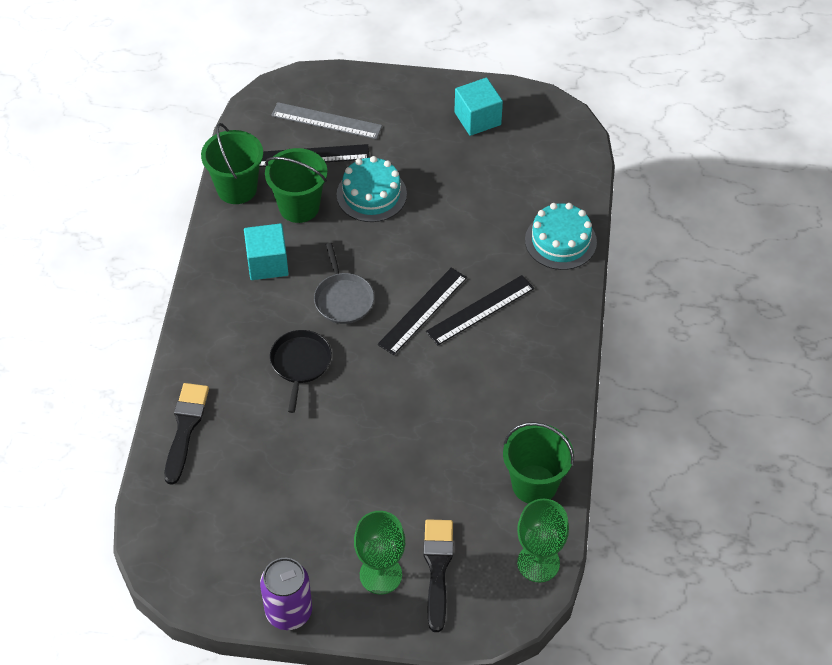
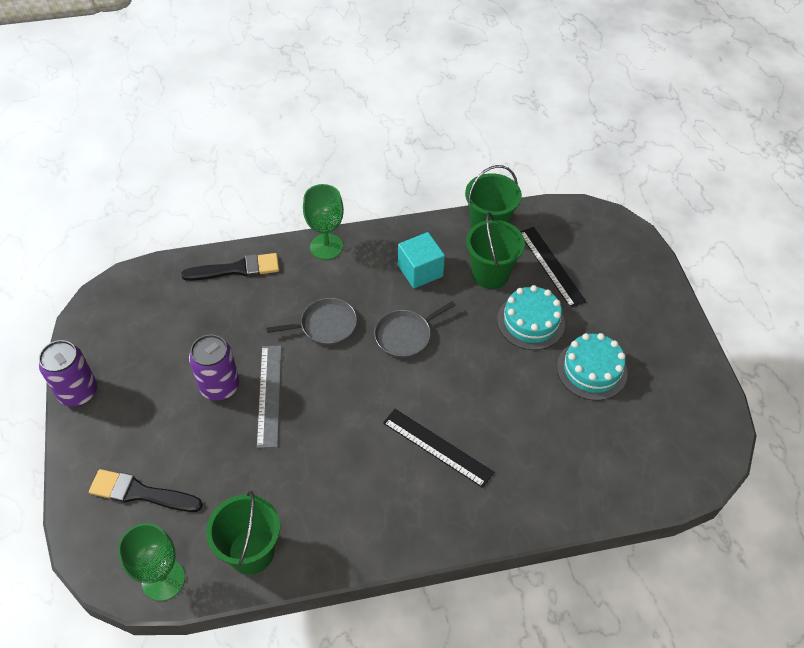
camera: 70 degrees right, 0 degrees up
black pan [270,330,332,413] -> grey pan [266,298,357,345]
grey ruler [271,102,382,139] -> grey ruler moved to [257,346,282,448]
green goblet [354,511,405,595] -> green goblet moved to [303,184,344,260]
black ruler [377,268,467,355] -> none
black brush [423,519,453,632] -> black brush turned 150 degrees counterclockwise [89,469,203,512]
turquoise cube [454,78,503,136] -> none
turquoise cake [525,203,597,270] -> turquoise cake moved to [557,333,628,401]
none -> purple can [189,335,239,400]

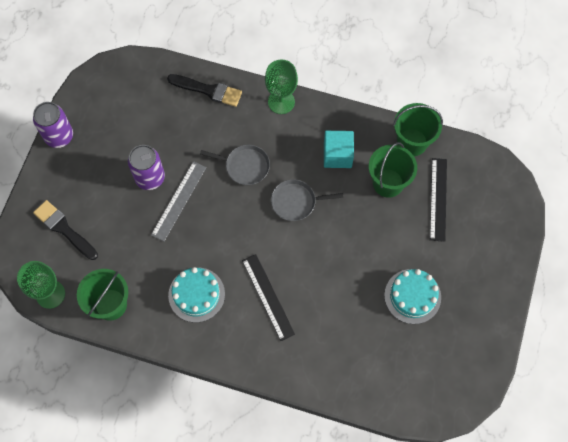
camera: 30 degrees right, 15 degrees up
turquoise cake [497,285,565,350] -> turquoise cake moved to [168,267,225,323]

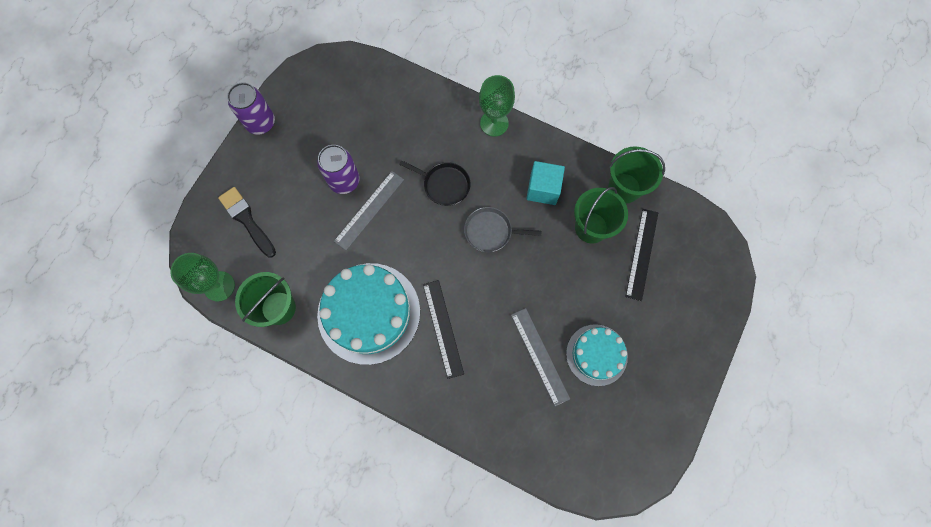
camera: 10 degrees right, 5 degrees up
black brush [167,74,242,107] -> none
turquoise cake [168,267,225,323] -> turquoise cake [317,263,420,365], size x1.70
grey pan [200,145,270,185] -> black pan [399,160,471,206]
none -> grey ruler [511,308,570,406]

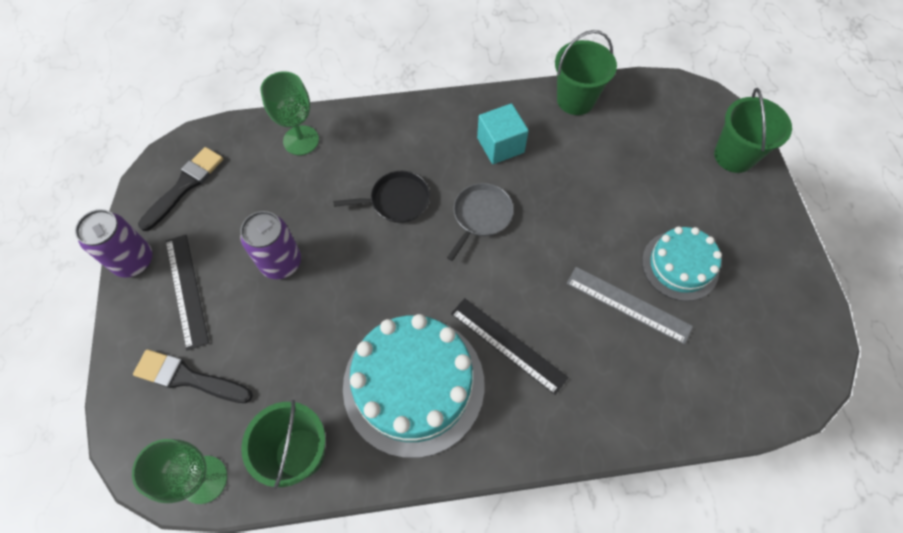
camera: 35 degrees left, 10 degrees down
grey ruler [334,171,404,250] -> none
grey pan [464,207,541,252] -> grey pan turned 150 degrees clockwise [447,183,514,261]
green goblet [479,75,515,136] -> green goblet moved to [260,71,319,155]
green bucket [574,187,628,244] -> green bucket moved to [714,88,792,173]
black ruler [625,209,658,301] -> black ruler moved to [166,235,209,350]
none -> black brush [138,147,223,231]

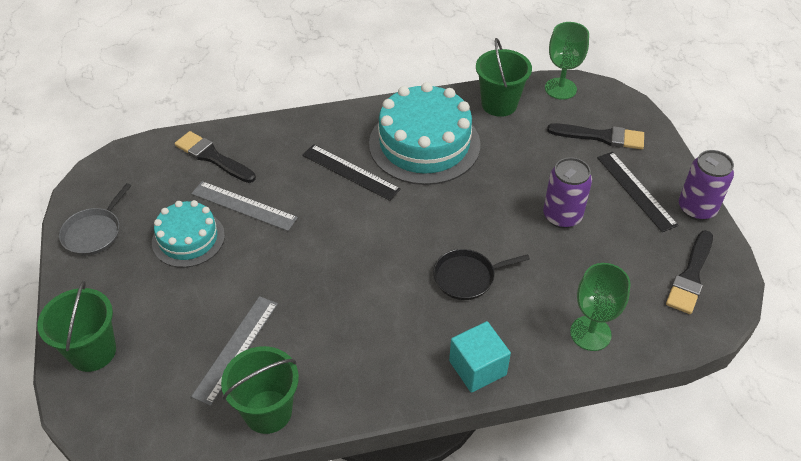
camera: 175 degrees right, 15 degrees down
grey pan [447,183,514,261] -> grey pan moved to [59,183,131,256]
turquoise cube [477,103,529,164] -> turquoise cube moved to [449,321,511,393]
none -> black brush [175,131,256,183]
none -> grey ruler [191,296,278,406]

